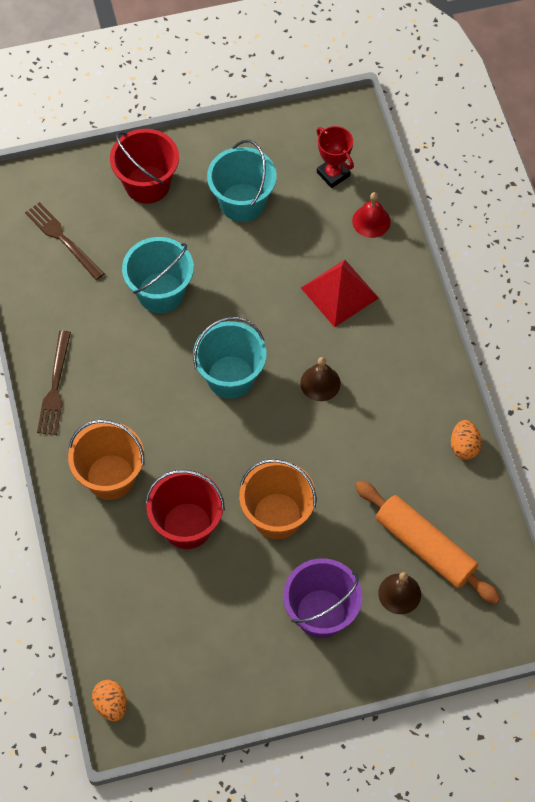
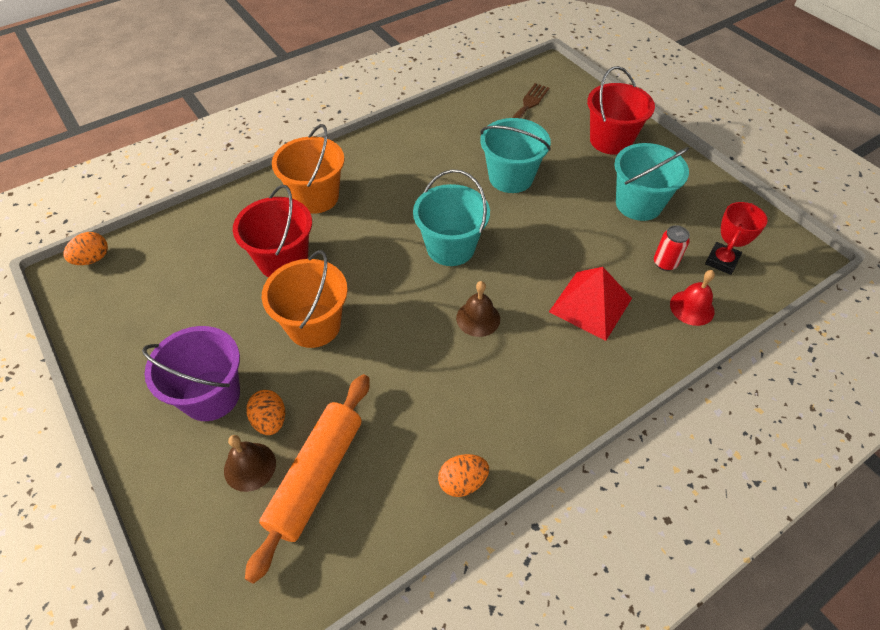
camera: 70 degrees right, 10 degrees down
brown fork [37,330,71,435] -> none
none -> orange egg [246,390,285,435]
none -> red can [654,225,690,271]

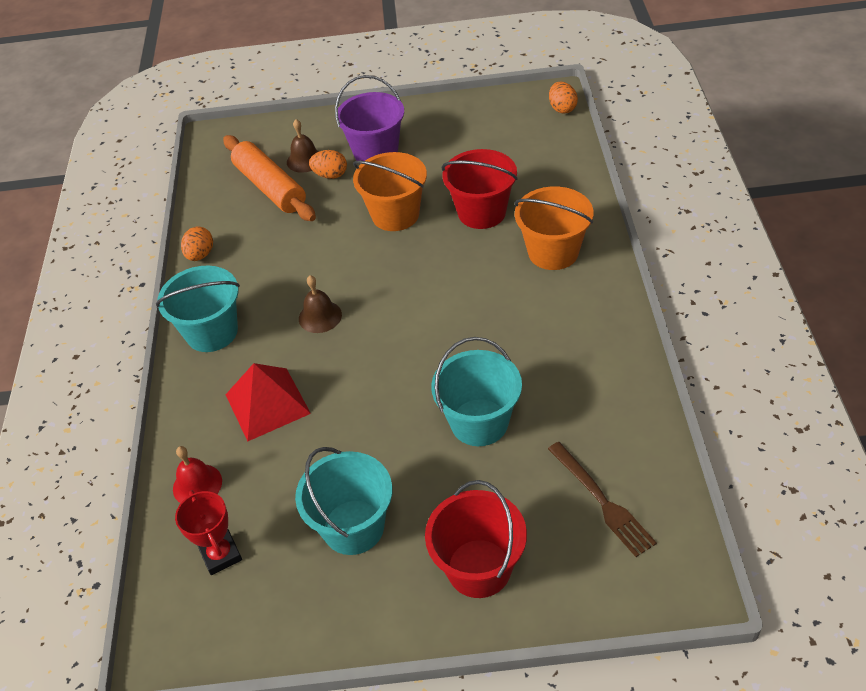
camera: 125 degrees right, 5 degrees down
turquoise bucket [413,169,490,266] -> turquoise bucket moved to [156,266,240,352]
red can [654,225,690,271] -> none

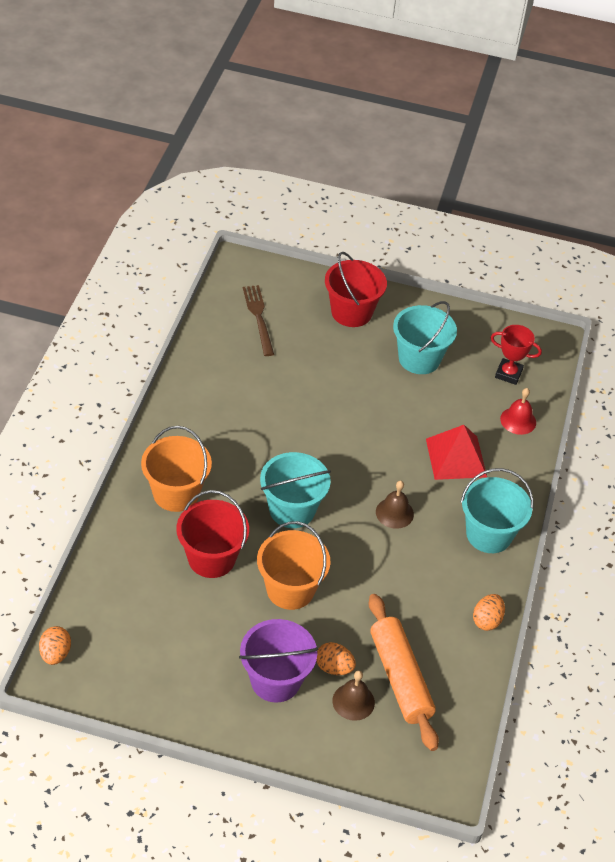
camera: 170 degrees left, 0 degrees up
red trophy [175,490,242,575] -> red trophy turned 60 degrees counterclockwise [491,325,542,385]
turquoise bucket [431,337,522,446] -> turquoise bucket moved to [260,452,331,528]

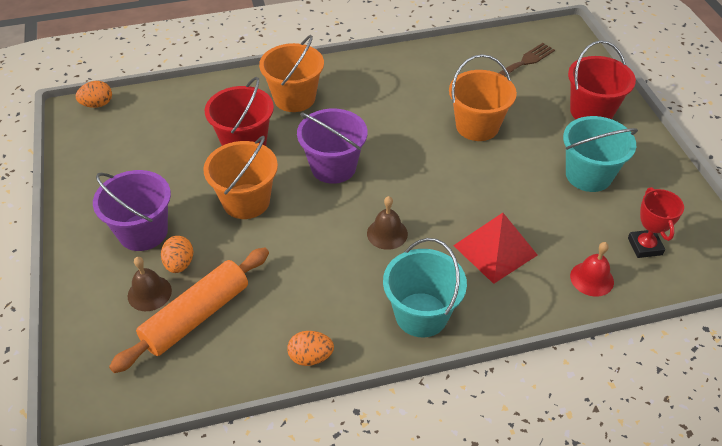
camera: 65 degrees right, 0 degrees up
turquoise bucket [260,452,331,528] -> purple bucket [297,109,367,184]
none -> orange bucket [449,54,517,141]

